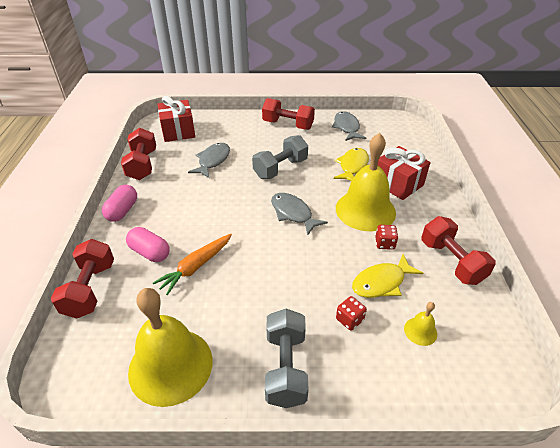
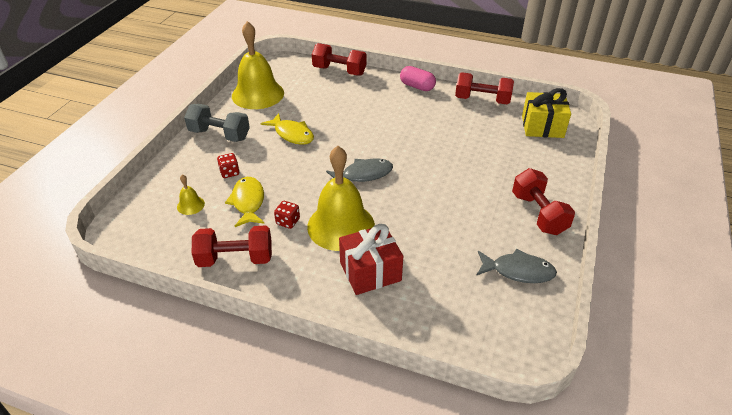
camera: 110 degrees right, 0 degrees up
pink capsule [126,227,170,262] -> none
orange carrot [153,234,232,295] -> none
red gift [158,96,195,142] -> yellow gift [522,88,571,138]
grey fish [188,143,230,178] -> none
grey dumbbell [252,135,308,179] -> none
red dumbbell [262,98,315,130] -> red dumbbell turned 60 degrees counterclockwise [512,168,575,235]
yellow fish [334,148,369,181] -> yellow fish moved to [261,113,314,145]

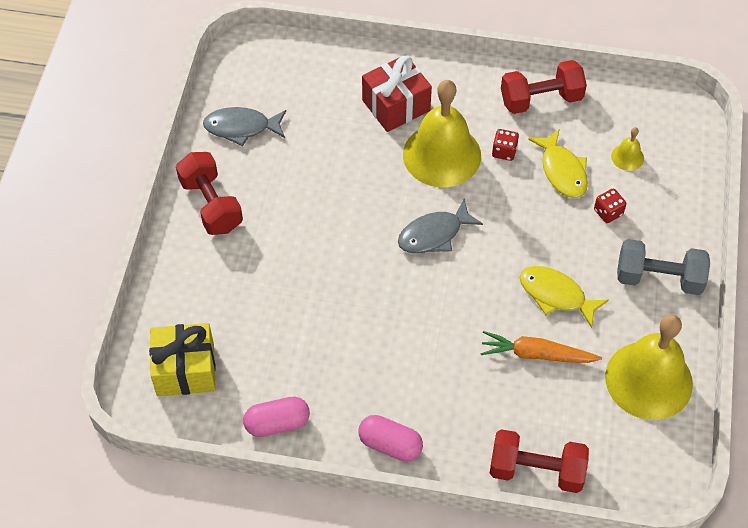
camera: 170 degrees right, 15 degrees up
red dumbbell [455,72,514,104] -> pink capsule [243,397,310,437]
none -> orange carrot [481,331,602,363]

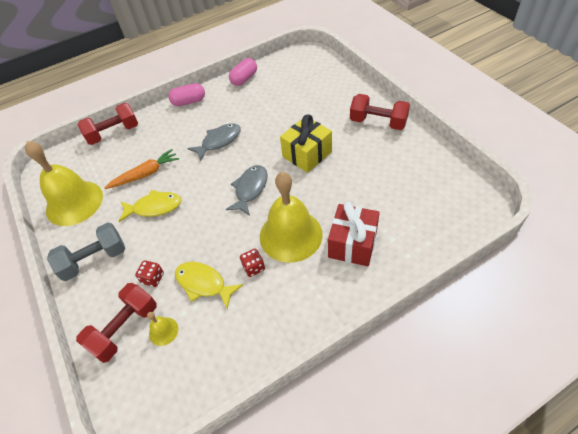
camera: 145 degrees right, 5 degrees down
yellow gift [149,323,216,396] -> yellow gift moved to [280,114,332,173]
grey fish [203,107,286,146] -> grey fish moved to [187,123,241,161]
red dumbbell [501,60,587,114] -> red dumbbell moved to [76,283,157,363]

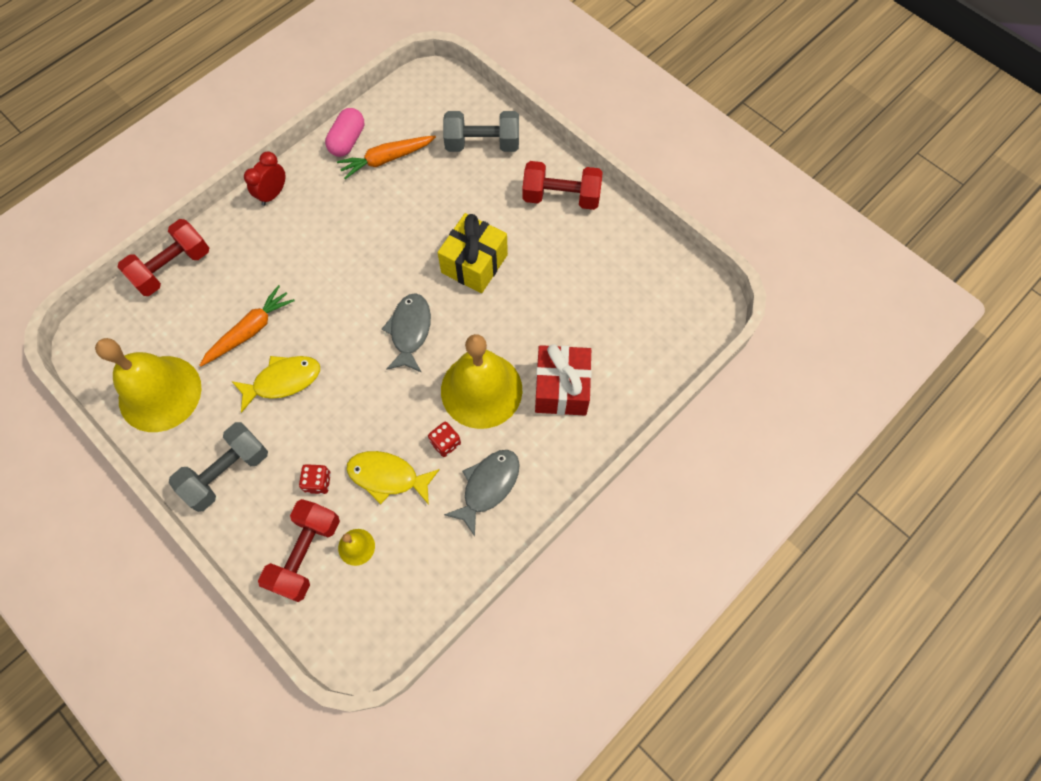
camera: 20 degrees left, 15 degrees up
pink capsule [168,83,205,106] -> red clock [244,151,285,206]
grey fish [187,123,241,161] -> grey fish moved to [444,450,520,537]
none -> orange carrot [337,136,436,179]
none -> grey dumbbell [443,111,519,152]

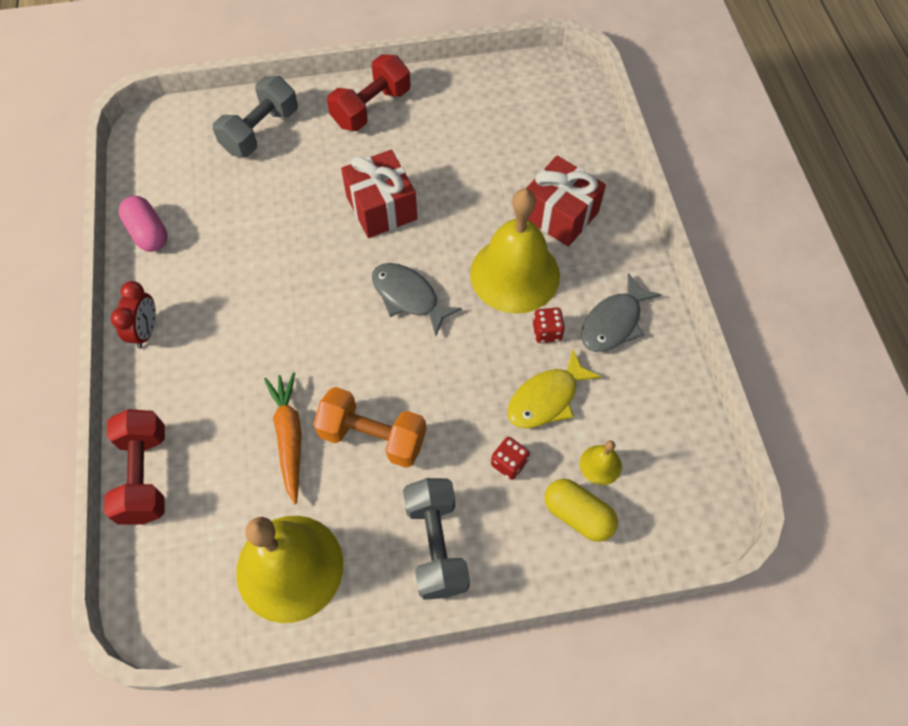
camera: 55 degrees left, 5 degrees down
yellow fish [231,356,320,413] -> orange dumbbell [313,387,426,468]
red clock [244,151,285,206] -> red clock turned 150 degrees counterclockwise [111,281,156,349]
red dumbbell [258,499,340,602] -> yellow capsule [544,479,618,542]
orange carrot [337,136,436,179] -> none
yellow gift [437,213,508,293] -> red gift [341,150,417,238]
grey fish [444,450,520,537] -> grey fish turned 120 degrees counterclockwise [581,273,661,352]

